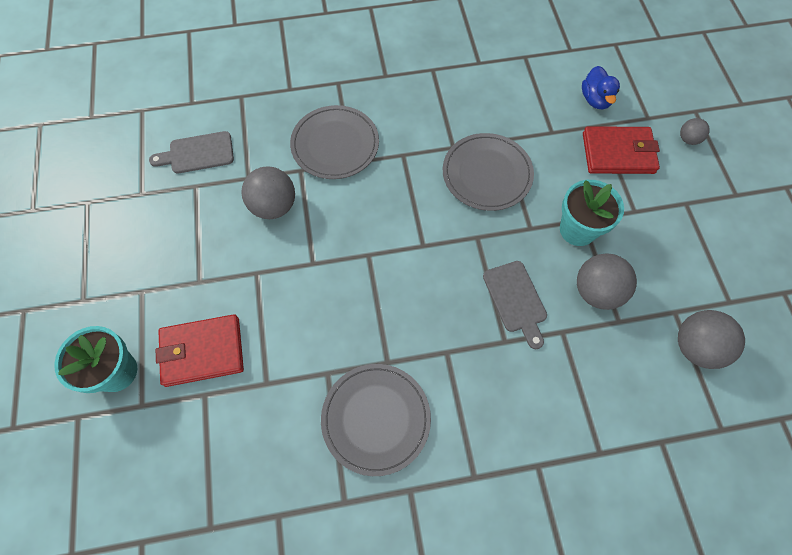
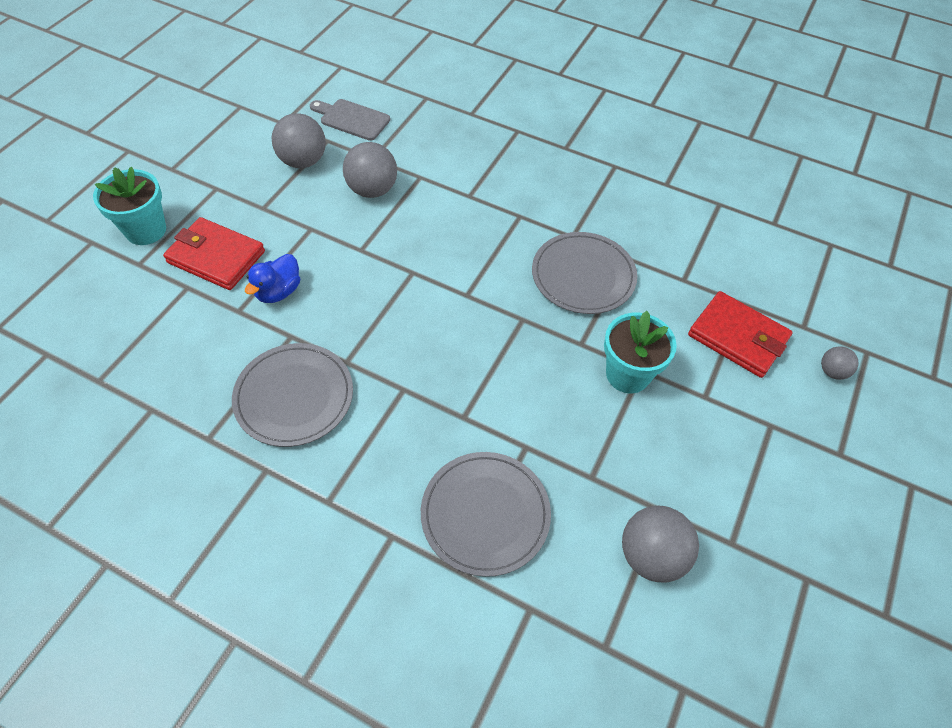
camera: 35 degrees right, 10 degrees down
grey plate [290,105,379,179] -> grey plate moved to [421,452,551,577]
grey cutting board [483,261,547,349] -> none
grey ball [577,254,637,310] -> grey ball moved to [272,113,326,168]
blue duck [582,66,620,109] -> blue duck moved to [245,254,300,303]

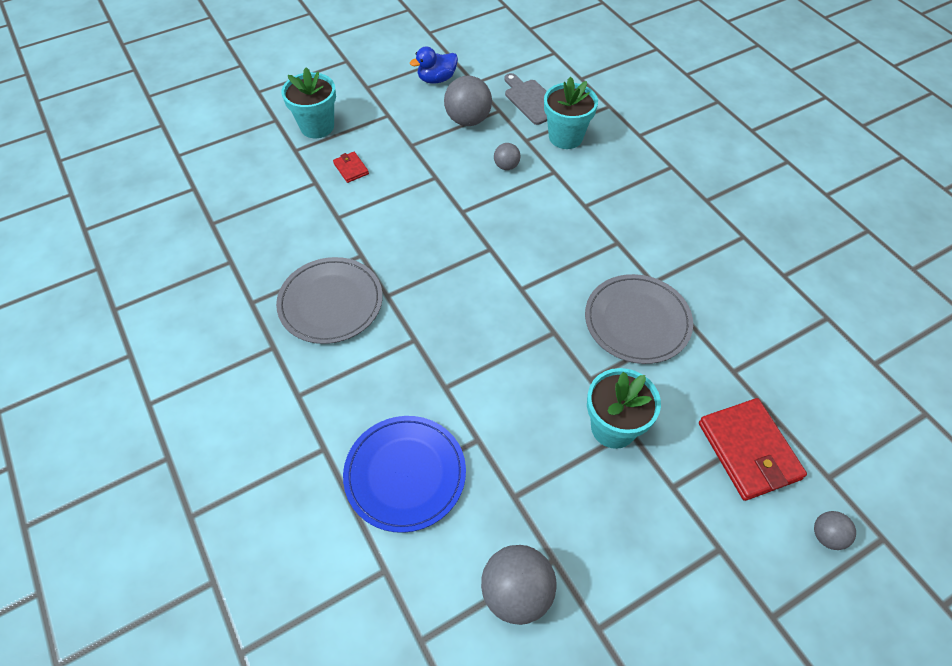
camera: 35 degrees right, 0 degrees up
red wallet [163,217,265,290] -> red wallet [333,152,369,183], size x0.47
blue duck [245,254,300,303] -> blue duck moved to [410,47,458,84]
grey ball [343,142,397,198] -> grey ball [494,143,521,170], size x0.53
grey plate [421,452,551,577] -> blue plate [343,416,466,533]
none -> turquoise flower pot [544,76,598,149]

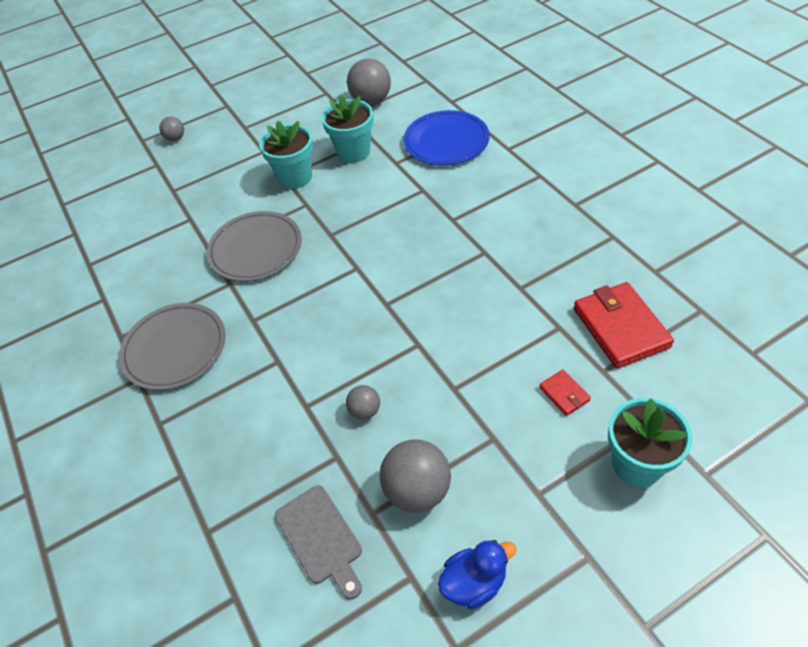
camera: 175 degrees left, 5 degrees down
grey plate [276,257,383,344] -> grey plate moved to [119,303,226,390]
turquoise flower pot [544,76,598,149] -> turquoise flower pot moved to [321,95,373,163]
red wallet [699,398,807,501] -> red wallet moved to [574,282,674,368]

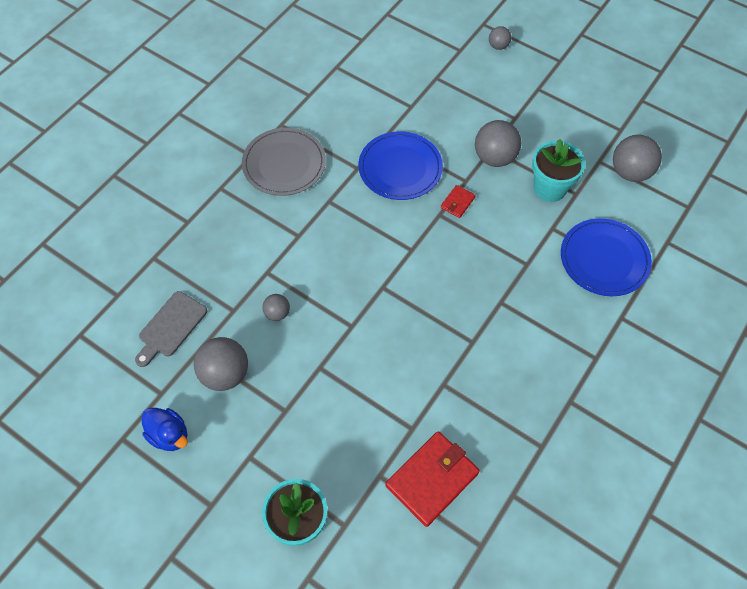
camera: 60 degrees right, 10 degrees up
grey plate [207,211,302,281] -> blue plate [359,131,443,200]
turquoise flower pot [259,121,313,189] -> grey ball [475,120,521,167]
red wallet [539,370,591,416] -> red wallet moved to [441,185,476,218]

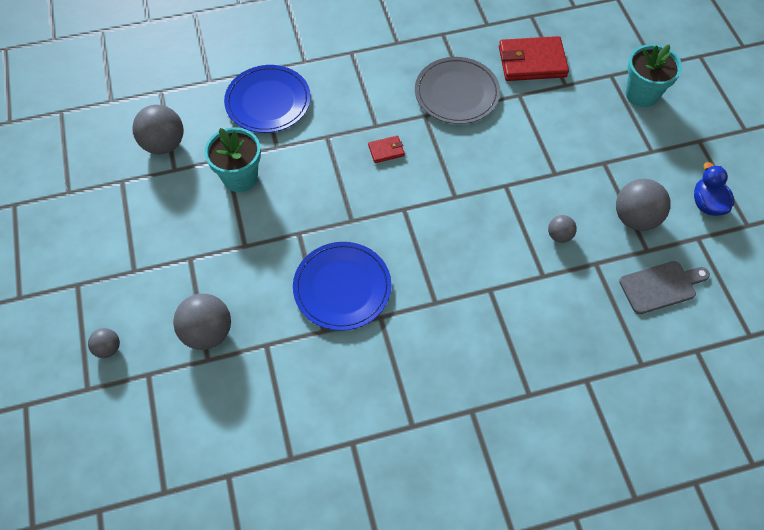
camera: 140 degrees left, 0 degrees up
grey plate [242,128,326,196] -> grey plate moved to [415,57,500,124]
red wallet [441,185,476,218] -> red wallet moved to [368,136,405,163]
grey ball [475,120,521,167] -> grey ball moved to [173,294,231,350]

